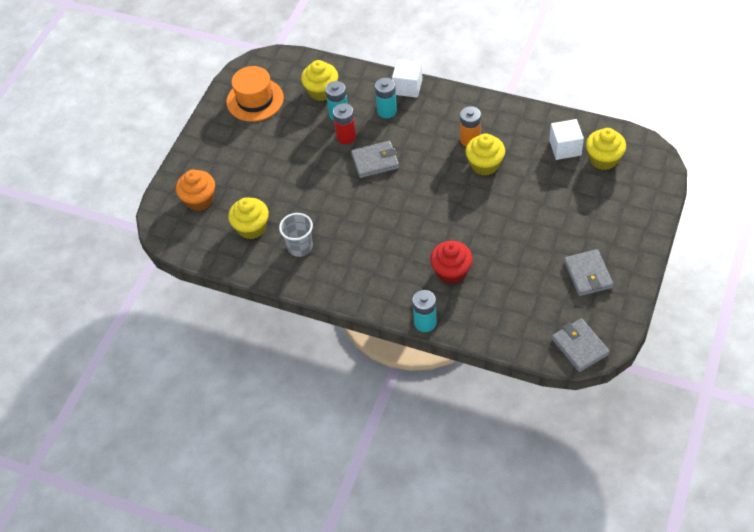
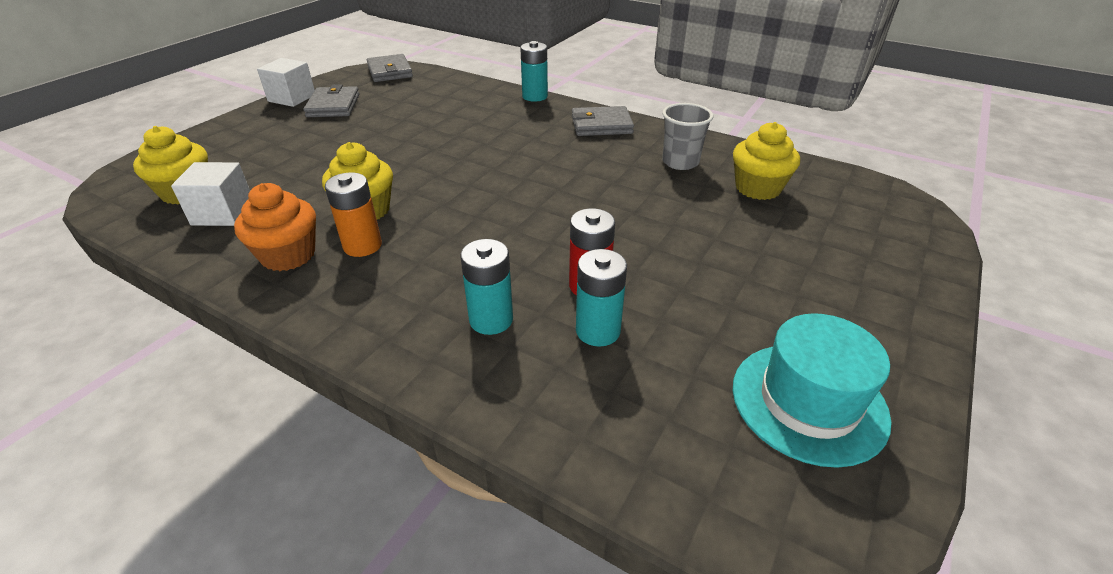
camera: 175 degrees left, 15 degrees down
orange cupcake [176,170,215,211] -> orange cupcake moved to [234,183,316,271]
orange hat [227,66,284,122] -> turquoise hat [733,313,892,468]
yellow cupcake [301,60,338,101] -> none
grey wallet [351,141,399,178] -> grey wallet moved to [572,106,634,136]
white cube [392,59,423,98] -> white cube moved to [257,58,315,107]
red cupcake [430,241,473,284] -> none

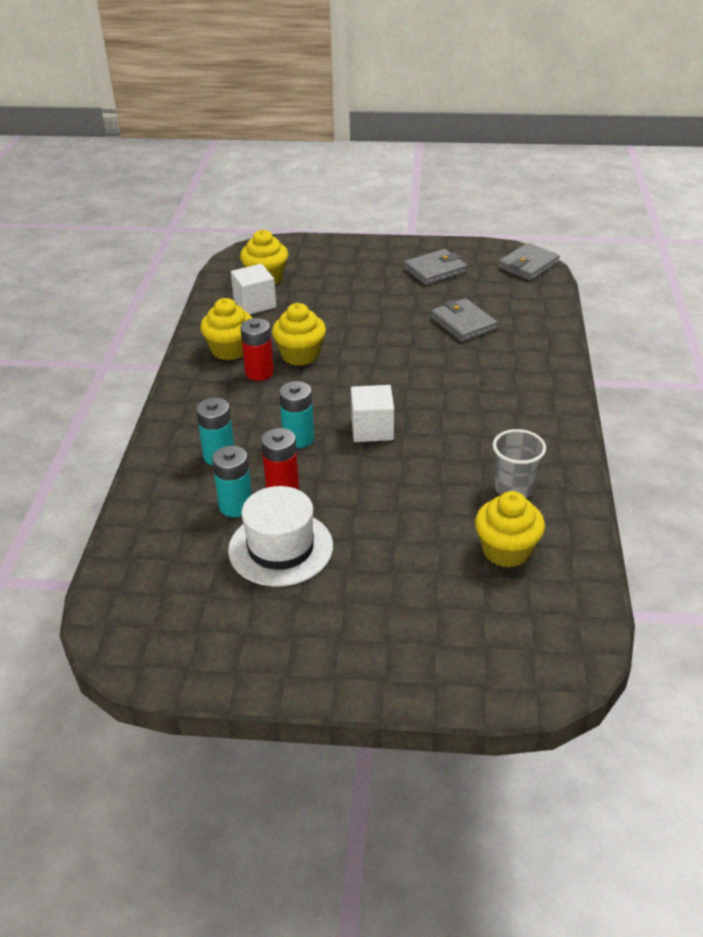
camera: 65 degrees right, 0 degrees up
orange cupcake [234,183,316,271] -> yellow cupcake [200,298,252,360]
white cube [257,58,315,107] -> white cube moved to [351,385,394,442]
orange battery [325,172,382,257] -> red battery [240,318,274,381]
turquoise battery [520,41,548,102] -> turquoise battery moved to [279,381,314,448]
grey wallet [572,106,634,136] -> grey wallet moved to [431,298,498,342]
turquoise hat [733,313,892,468] -> none
none -> white hat [228,486,333,587]

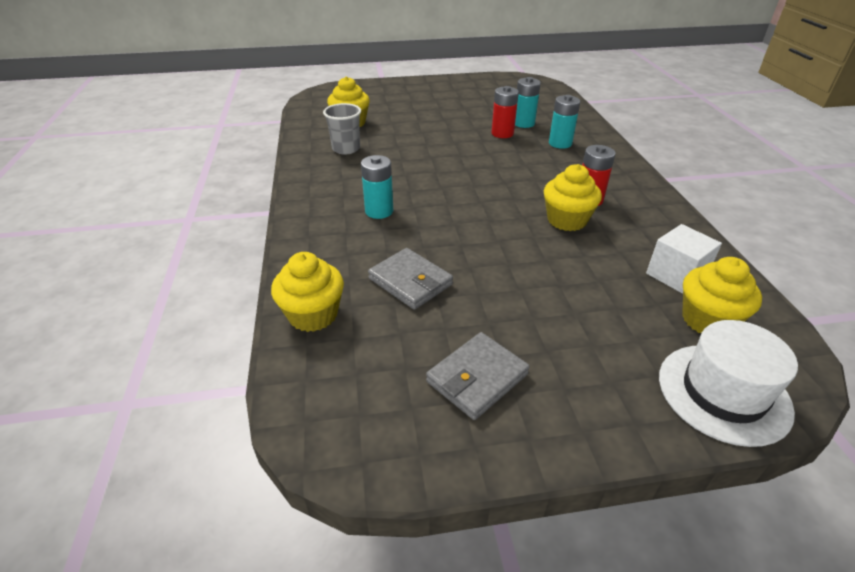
camera: 165 degrees right, 0 degrees up
yellow cupcake [200,298,252,360] -> yellow cupcake moved to [271,252,344,332]
white hat [228,486,333,587] -> white hat moved to [659,320,798,447]
turquoise battery [279,381,314,448] -> turquoise battery moved to [361,155,393,219]
white cube [351,385,394,442] -> none
grey wallet [498,243,560,281] -> none

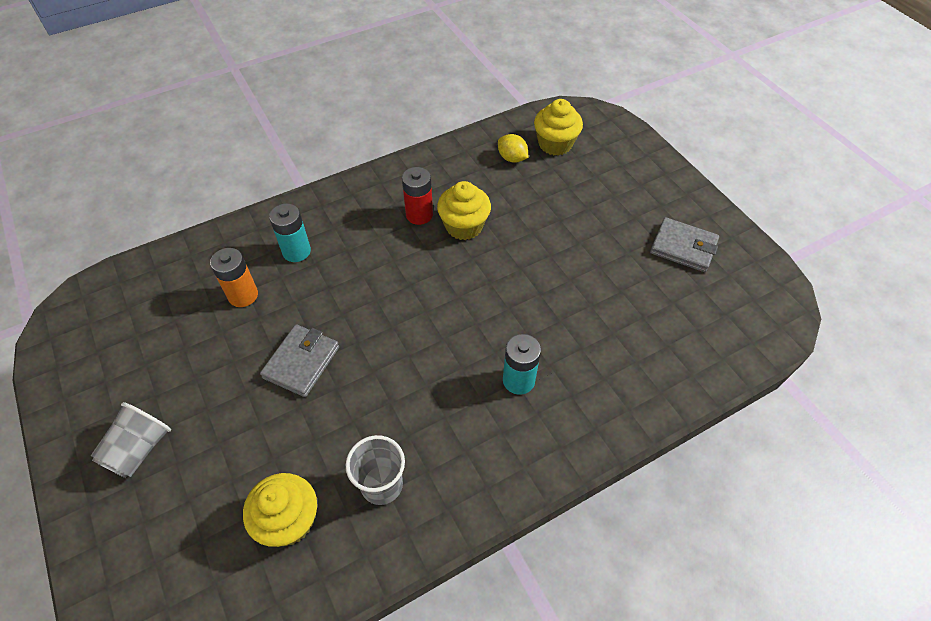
camera: 110 degrees left, 15 degrees up
yellow cupcake [271,252,344,332] -> none
grey wallet [368,248,453,310] -> grey wallet moved to [260,324,339,397]
red battery [492,86,519,138] -> none
turquoise battery [515,77,541,128] -> orange battery [210,248,258,307]
white cube [646,224,722,294] -> yellow lemon [498,134,528,163]
white hat [659,320,798,447] -> none
none -> grey cup [91,402,171,478]

